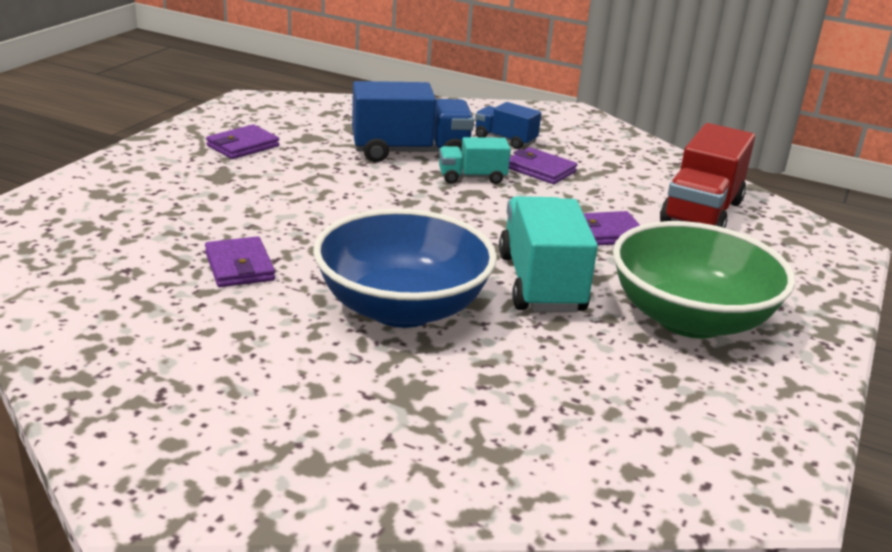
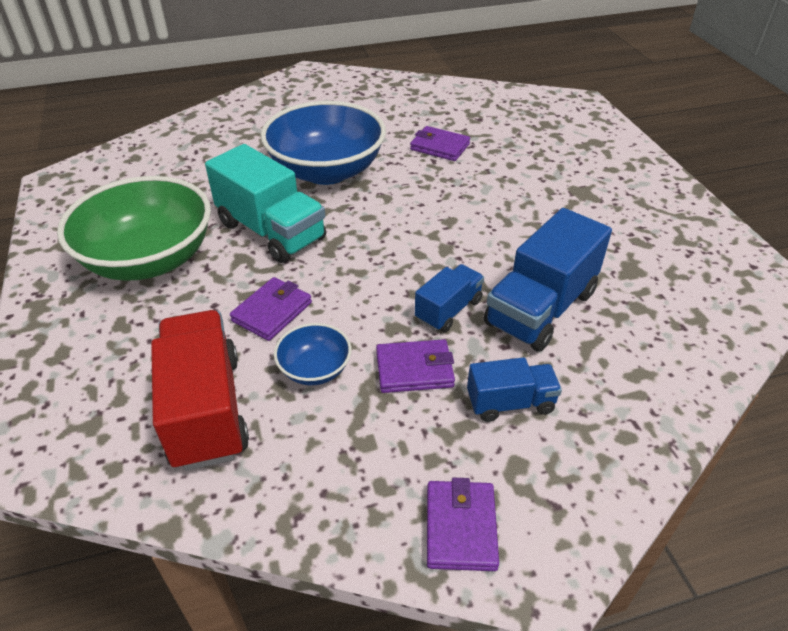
camera: 140 degrees right, 15 degrees up
purple wallet [206,124,279,159] -> purple wallet moved to [427,478,499,571]
turquoise truck [439,137,511,184] -> blue truck [415,264,484,332]
none -> blue bowl [274,323,352,385]

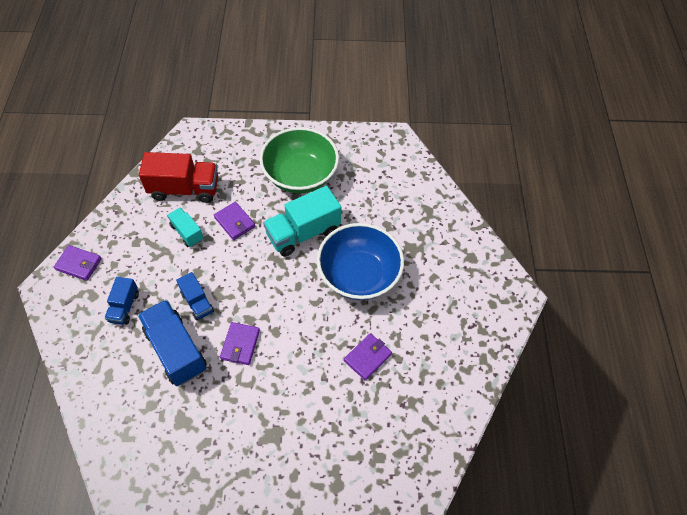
camera: 105 degrees right, 15 degrees up
blue bowl [274,323,352,385] -> turquoise truck [167,207,204,247]
purple wallet [376,339,455,393] -> purple wallet moved to [220,322,260,365]

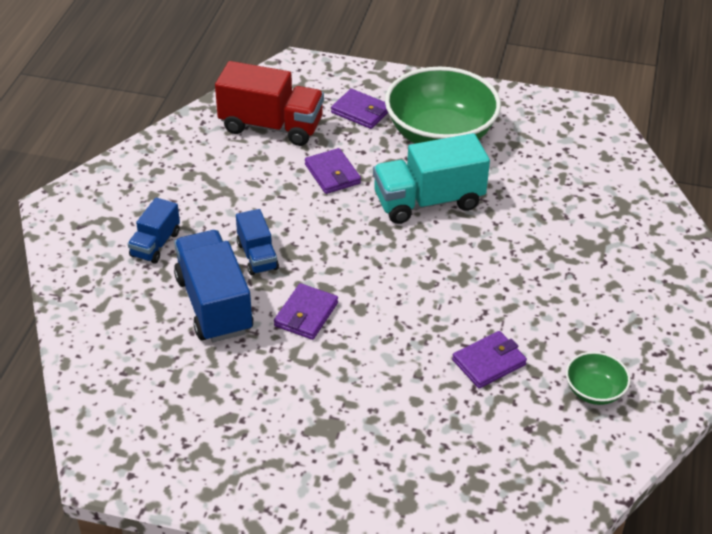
camera: 15 degrees right, 15 degrees down
purple wallet [54,245,102,281] -> purple wallet moved to [331,89,388,129]
turquoise truck [167,207,204,247] -> none
blue bowl [317,223,404,300] -> none
none -> green bowl [566,352,631,405]

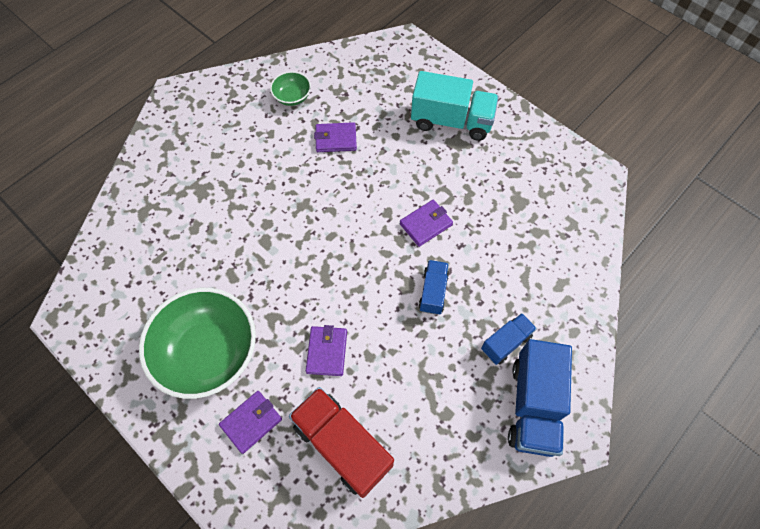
camera: 150 degrees left, 20 degrees up
blue truck [174,230,254,342] -> blue truck moved to [508,339,572,457]
purple wallet [331,89,388,129] -> purple wallet turned 75 degrees clockwise [219,391,282,454]
turquoise truck [373,133,490,224] -> turquoise truck moved to [411,71,499,141]

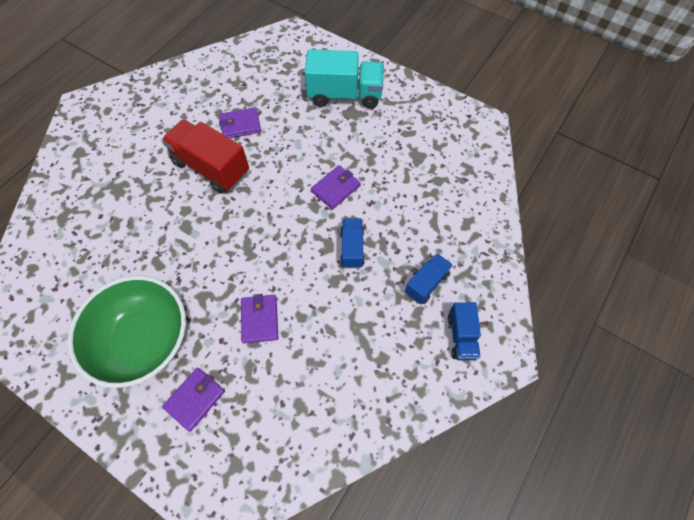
camera: 10 degrees left, 0 degrees up
green bowl [270,71,311,106] -> none
red truck [289,387,394,498] -> red truck moved to [161,119,249,194]
blue truck [508,339,572,457] -> blue truck [448,302,481,360], size x0.55

